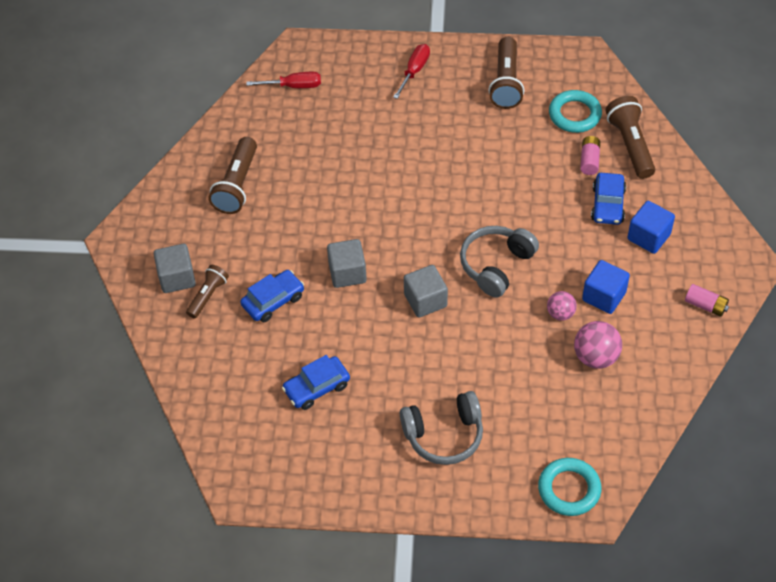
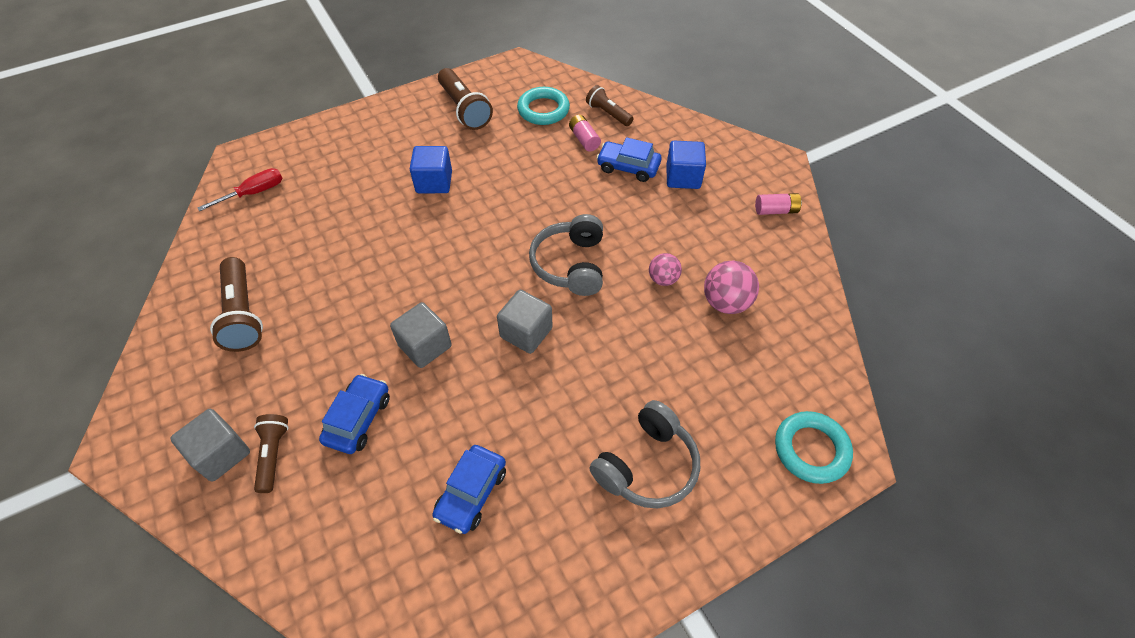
camera: 35 degrees left, 0 degrees up
red screwdriver [393,44,430,99] -> none
blue cube [582,260,630,314] -> blue cube moved to [410,146,452,193]
blue car [591,173,626,225] -> blue car turned 135 degrees clockwise [596,137,661,182]
brown flashlight [606,96,655,179] -> brown flashlight [586,85,634,126], size x0.62

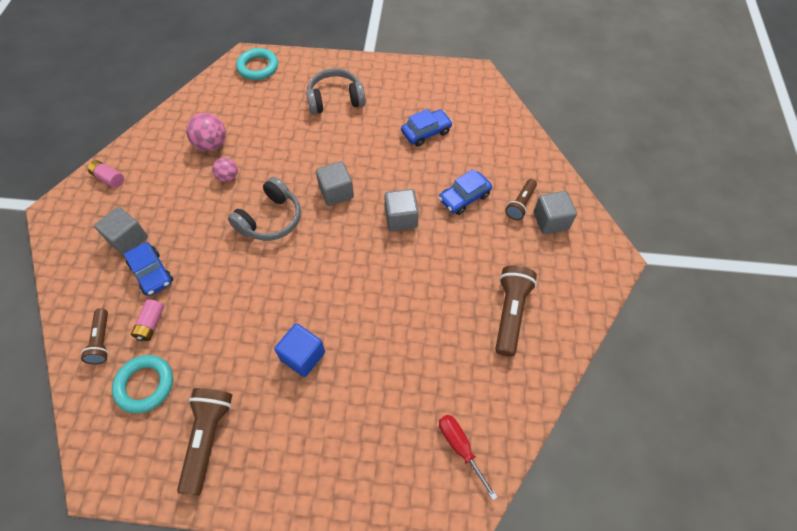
camera: 145 degrees left, 5 degrees up
red screwdriver [197,168,283,211] -> red screwdriver turned 60 degrees clockwise [439,415,498,500]
blue cube [666,141,706,189] -> grey cube [94,207,148,255]

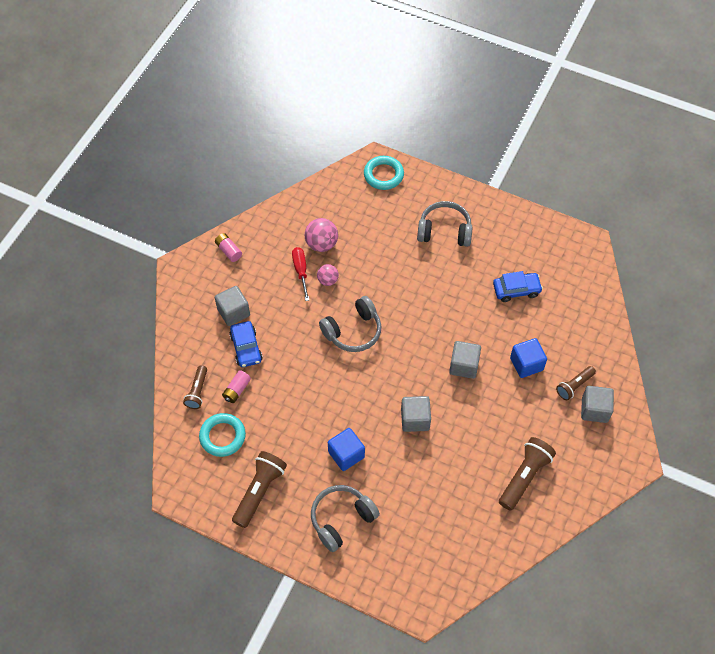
camera: 20 degrees right, 0 degrees up
grey cube [316,161,354,206] -> grey cube moved to [401,396,431,432]
blue car [439,169,492,215] -> blue cube [510,338,547,378]
red screwdriver [439,415,498,500] -> red screwdriver moved to [292,247,309,301]
none -> grey headphones [311,485,380,552]

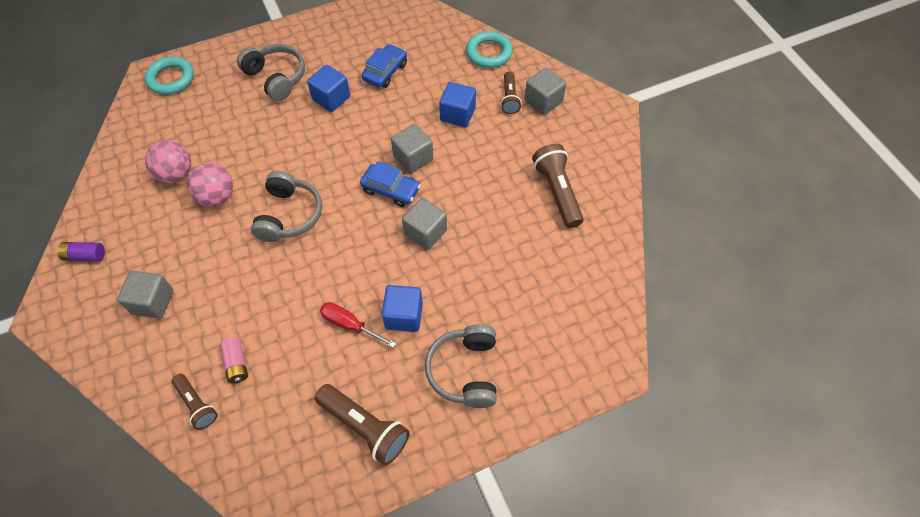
camera: 50 degrees left, 0 degrees up
turquoise ring [199,413,246,457] -> turquoise ring moved to [466,31,513,68]
pink battery [215,233,242,262] -> purple battery [57,242,105,261]
blue car [229,321,263,367] -> blue car moved to [360,161,421,207]
brown flashlight [232,451,287,528] -> brown flashlight turned 150 degrees clockwise [315,384,410,465]
red screwdriver [292,247,309,301] -> red screwdriver moved to [320,302,396,348]
pink ball [317,264,339,286] -> pink ball [187,163,233,206], size x1.58
grey headphones [417,201,473,247] -> grey headphones turned 90 degrees clockwise [237,44,305,101]
none -> blue cube [307,65,350,112]

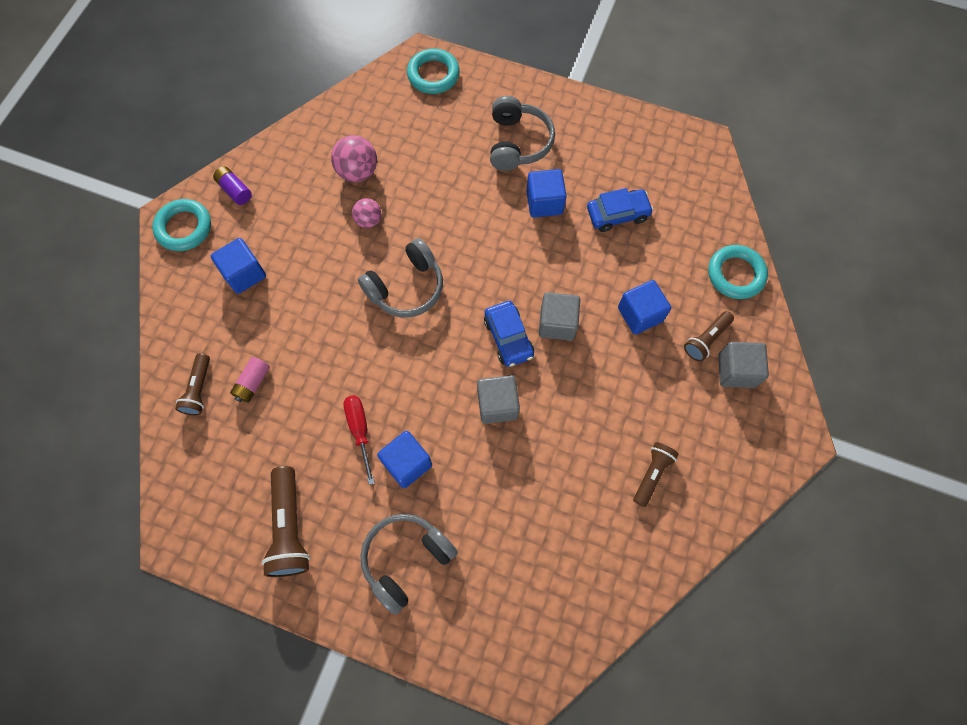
camera: 45 degrees right, 10 degrees up
grey cube [117,271,173,319] -> blue cube [211,238,266,294]
pink ball [187,163,233,206] -> pink ball [352,198,381,228], size x0.63
brown flashlight [532,144,584,228] -> brown flashlight [633,442,679,507], size x0.62
none -> turquoise ring [152,199,211,251]

